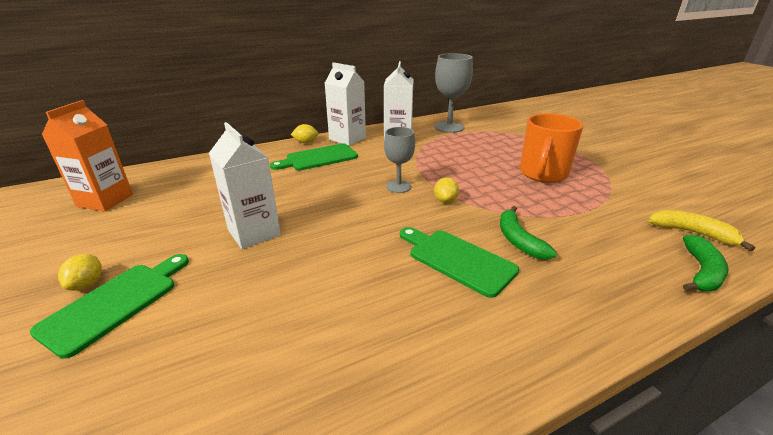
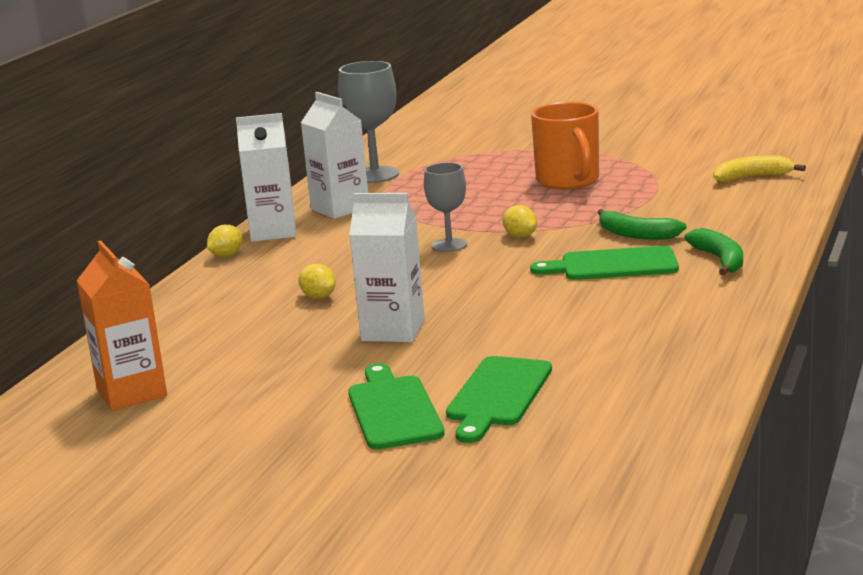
camera: 40 degrees left, 10 degrees down
yellow lemon [58,254,102,291] -> yellow lemon moved to [298,264,336,299]
green cutting board [270,143,358,170] -> green cutting board moved to [446,356,552,443]
green banana [683,235,728,291] -> green banana moved to [684,228,743,275]

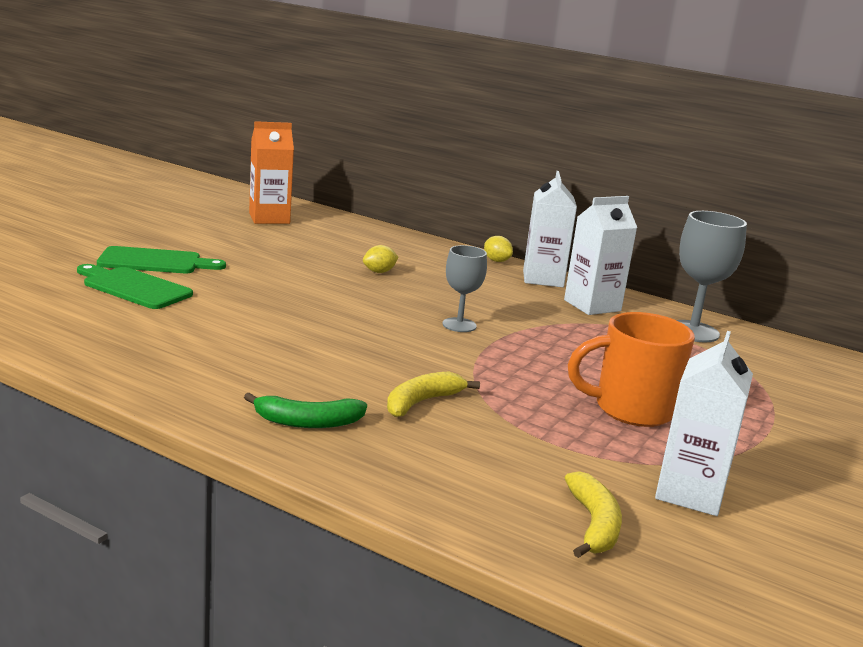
camera: 95 degrees right, 0 degrees up
white carton [349,193,425,342] -> white carton moved to [655,331,753,516]
yellow lemon [502,205,537,238] -> none
green cutting board [530,246,679,280] -> none
green banana [598,209,687,240] -> yellow banana [387,372,480,417]

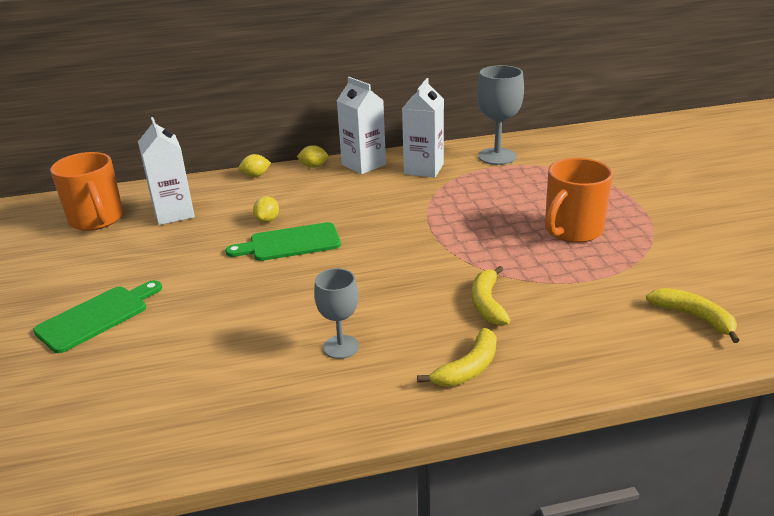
camera: 40 degrees left, 10 degrees up
green cutting board [77,264,193,309] -> green cutting board moved to [225,222,341,261]
green banana [244,392,367,428] -> yellow banana [417,328,497,387]
orange carton [249,121,294,224] -> orange mug [50,152,123,231]
grey goblet [442,245,487,332] -> grey goblet moved to [314,268,359,359]
white carton [655,331,753,516] -> white carton moved to [138,117,195,225]
none -> yellow lemon [239,154,271,177]

